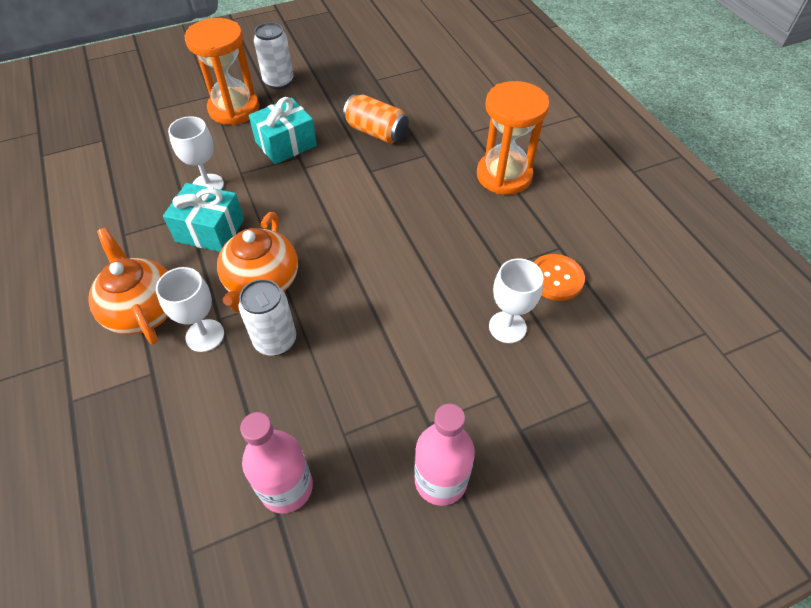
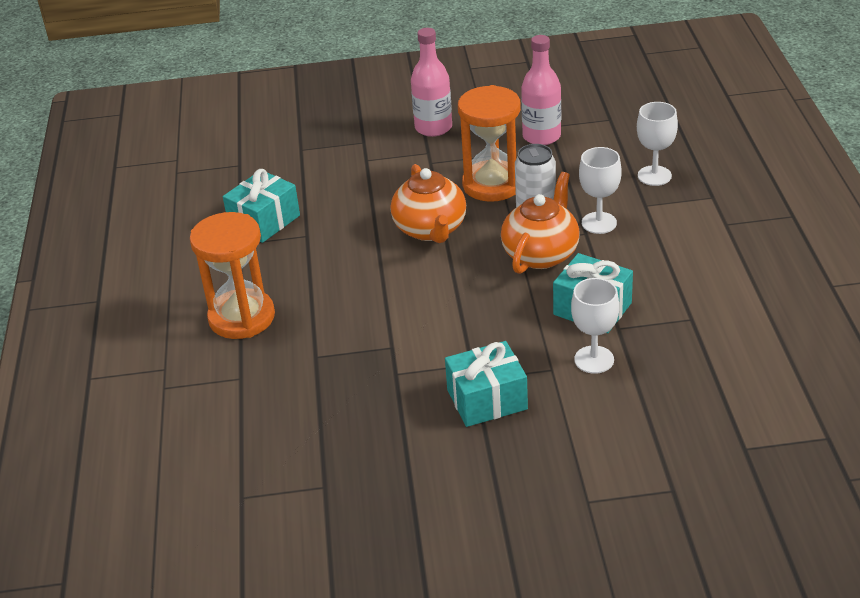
camera: 160 degrees left, 15 degrees down
orange teapot [88,228,168,345] -> orange teapot moved to [391,164,466,243]
orange hourglass [185,18,259,125] -> orange hourglass moved to [458,85,521,202]
white can [254,22,293,89] -> none
orange can [343,94,409,143] -> none
white goblet [489,258,544,343] -> white goblet moved to [637,102,678,186]
orange button [533,254,585,301] -> turquoise gift [223,169,300,243]

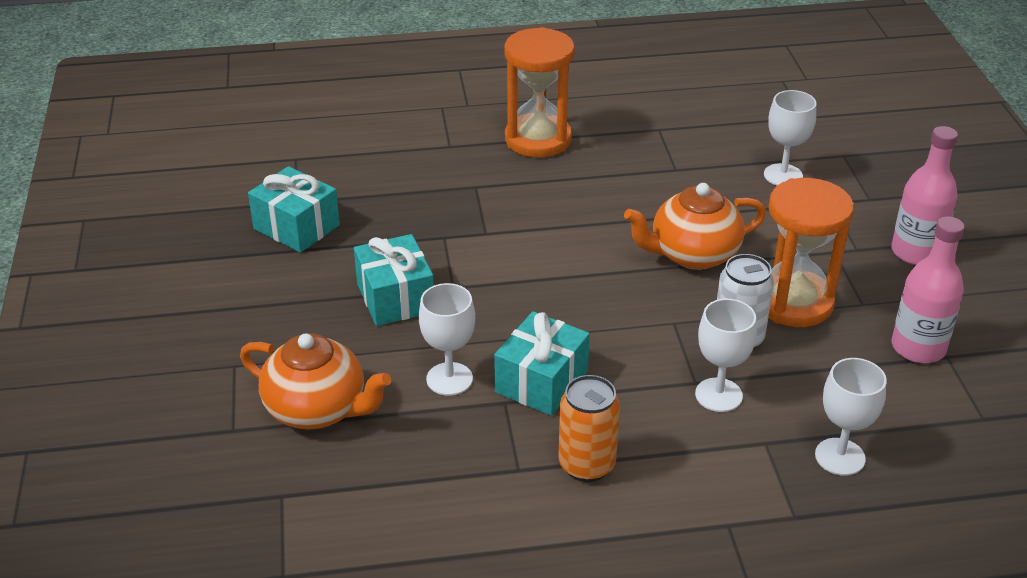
camera: 85 degrees right, 0 degrees up
turquoise gift [223,169,300,243] -> turquoise gift moved to [248,166,340,253]
orange teapot [501,172,580,274] -> orange teapot moved to [240,333,391,429]
none -> orange can [558,375,620,482]
none -> white goblet [764,90,817,186]

